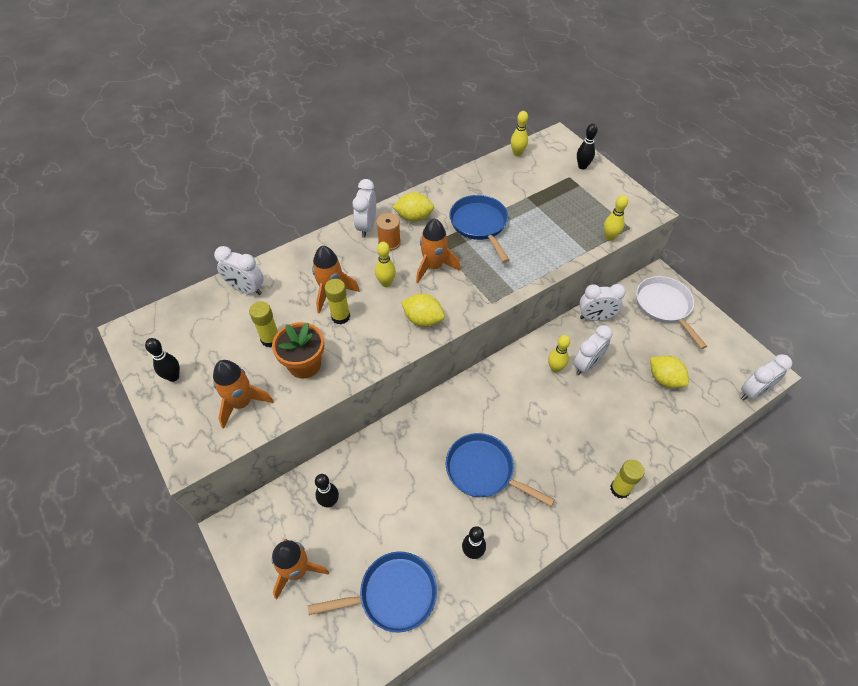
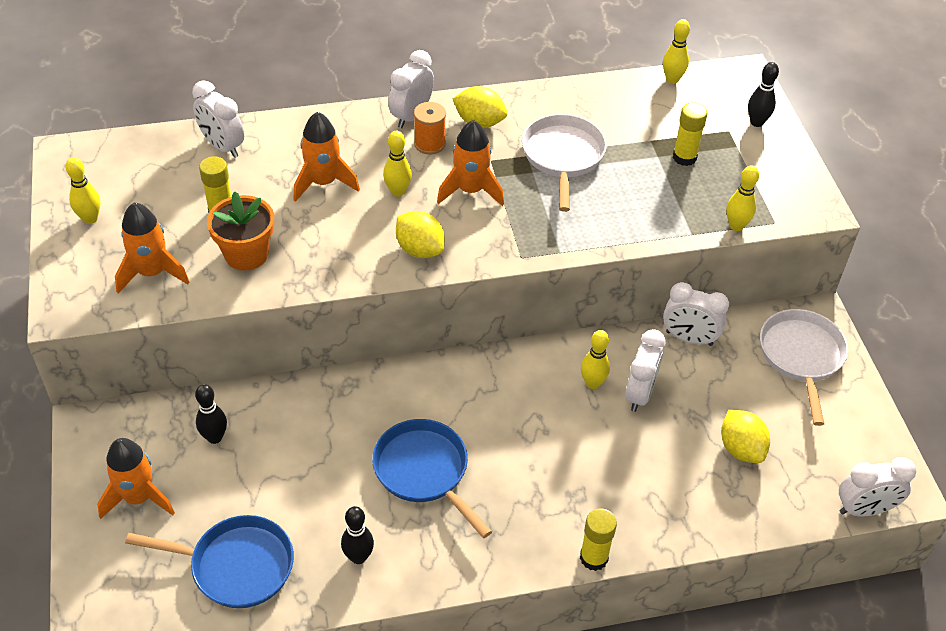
camera: 20 degrees right, 5 degrees down
black bowling pin [145,338,180,382] -> yellow bowling pin [65,157,101,224]
yellow glue stick [325,279,350,325] -> yellow glue stick moved to [673,102,708,166]
blue pan [449,195,509,263] -> white pan [522,114,607,212]
white clock [573,325,613,375] -> white clock turned 45 degrees counterclockwise [625,329,666,412]

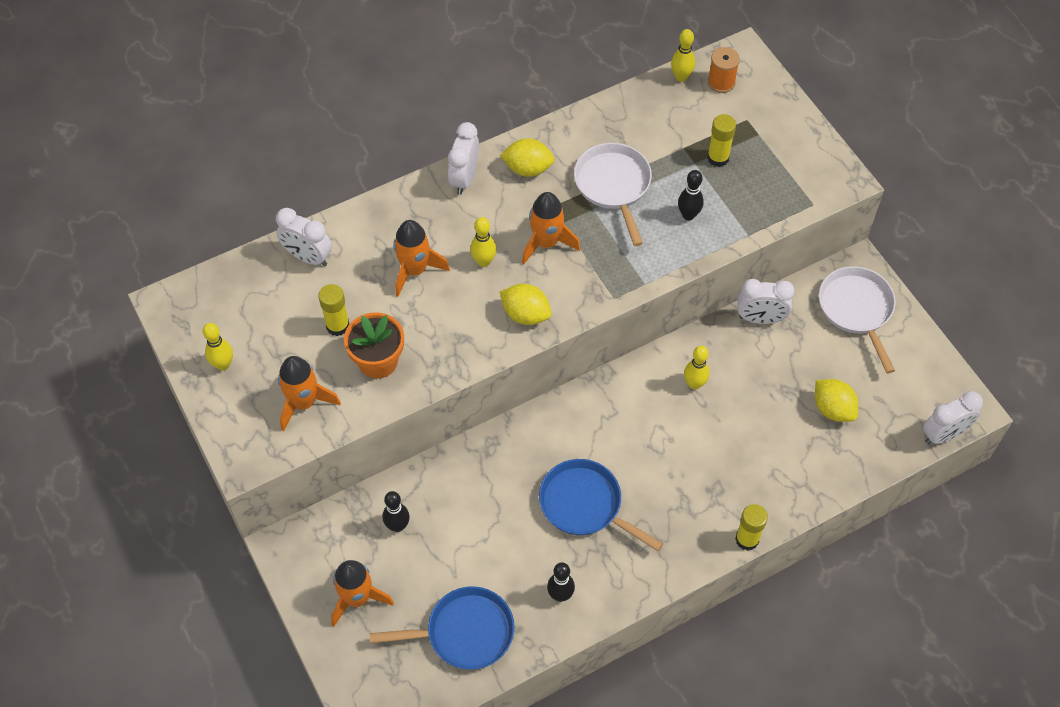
camera: 15 degrees left, 10 degrees up
orange spool [414,102,446,155] -> orange spool moved to [708,47,740,93]
white clock [625,329,666,412] -> none
yellow bowling pin [726,165,759,231] -> none
black bowling pin [748,62,779,127] -> black bowling pin moved to [678,170,704,220]

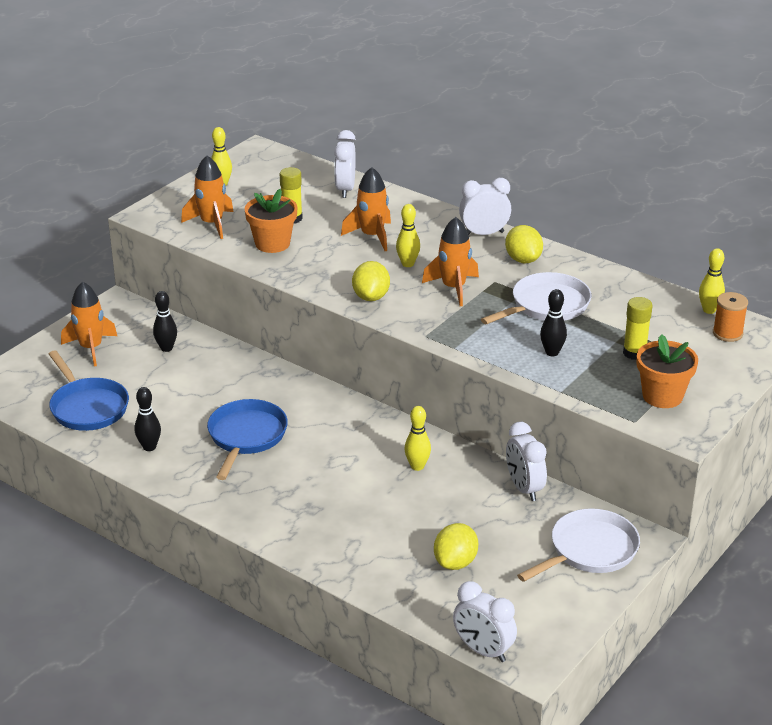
camera: 65 degrees right, 25 degrees down
yellow glue stick [735,504,768,551] -> none
none -> orange flower pot [637,335,698,408]

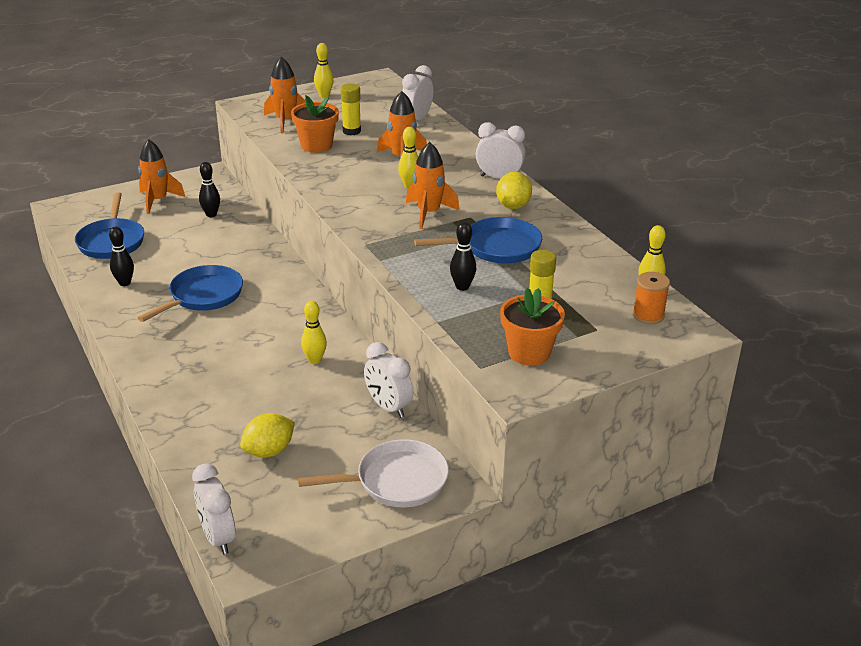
camera: 25 degrees right, 0 degrees up
yellow lemon [352,261,390,301] -> none
white pan [481,272,591,324] -> blue pan [414,217,542,263]
white clock [506,422,547,501] -> white clock turned 45 degrees counterclockwise [364,342,413,418]

